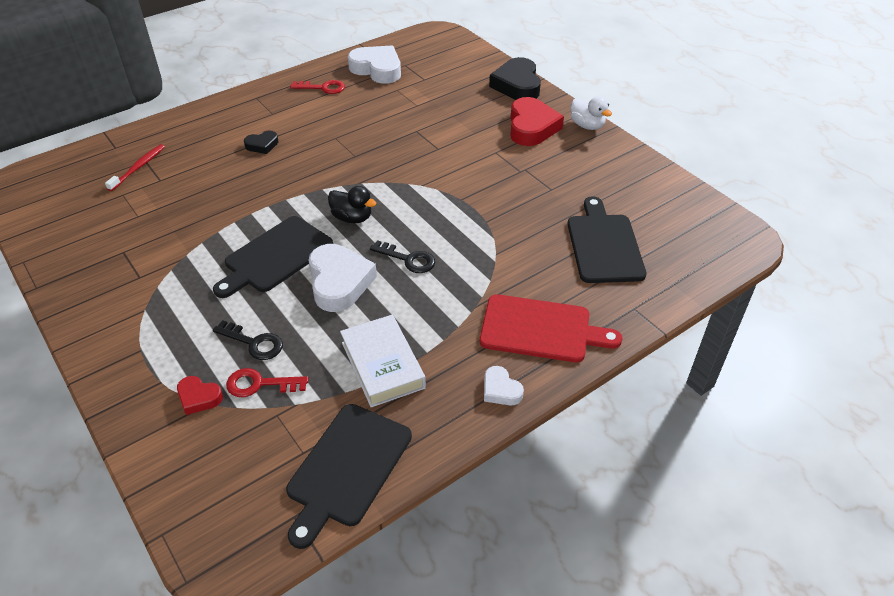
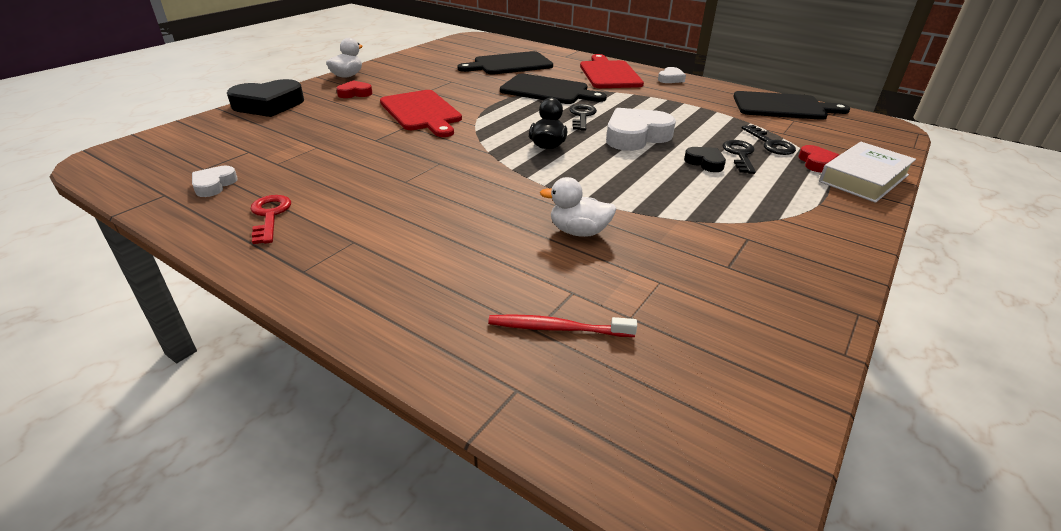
camera: 110 degrees left, 10 degrees down
black cutting board [213,216,333,298] -> black cutting board moved to [500,74,607,104]
red key [226,368,309,397] -> black key [742,125,796,155]
black heart [244,130,279,154] -> black heart moved to [684,147,726,172]
white book [340,315,426,407] -> white book moved to [819,142,916,203]
white heart [348,46,401,84] -> white heart [192,166,238,197], size x0.52
red heart [510,97,564,146] -> red heart [336,80,372,98], size x0.52
none -> red cutting board [380,90,462,137]
none -> white duck [540,177,617,237]

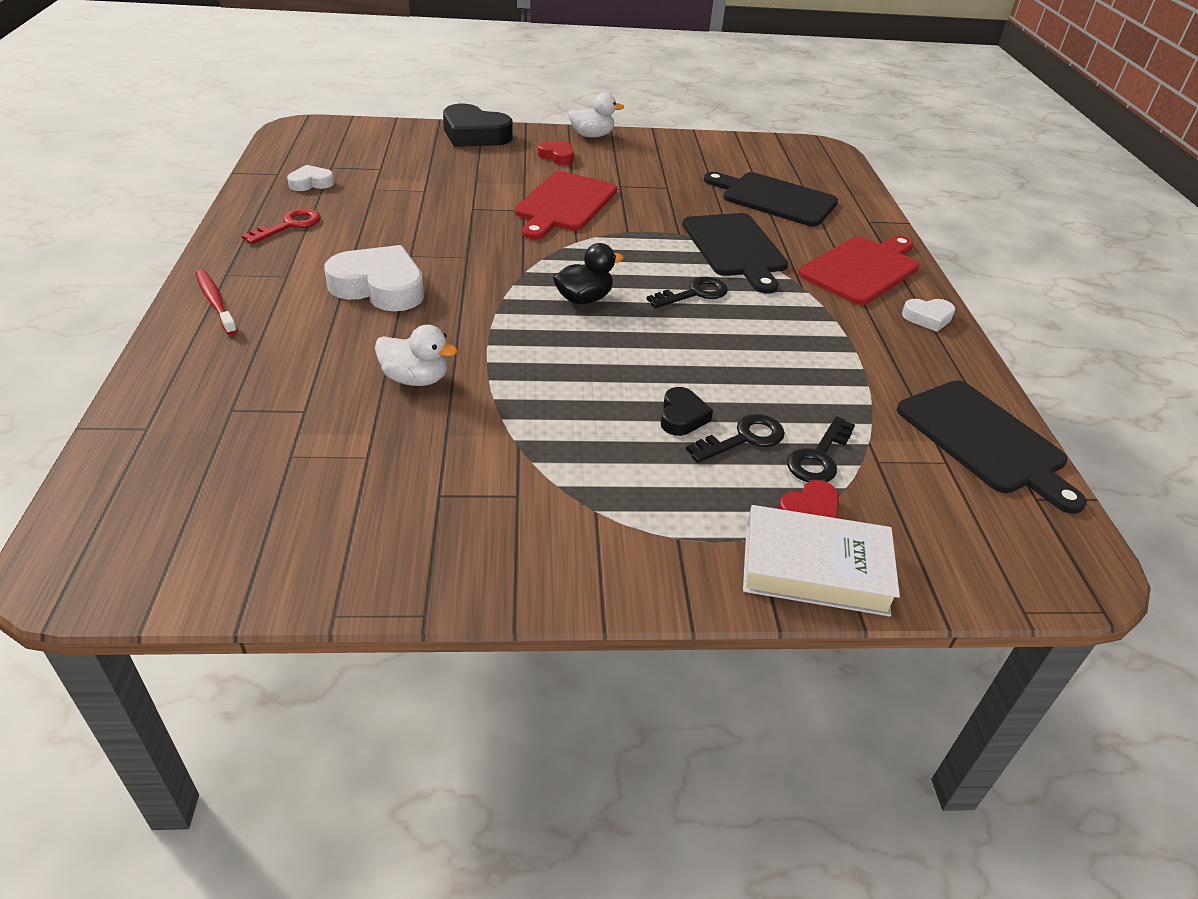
camera: 50 degrees right, 5 degrees up
red toothbrush [488,314,637,337] -> red toothbrush moved to [196,269,237,335]
white duck [540,177,617,237] -> white duck turned 135 degrees clockwise [375,325,457,386]
white heart [606,108,676,151] -> white heart moved to [324,245,424,311]

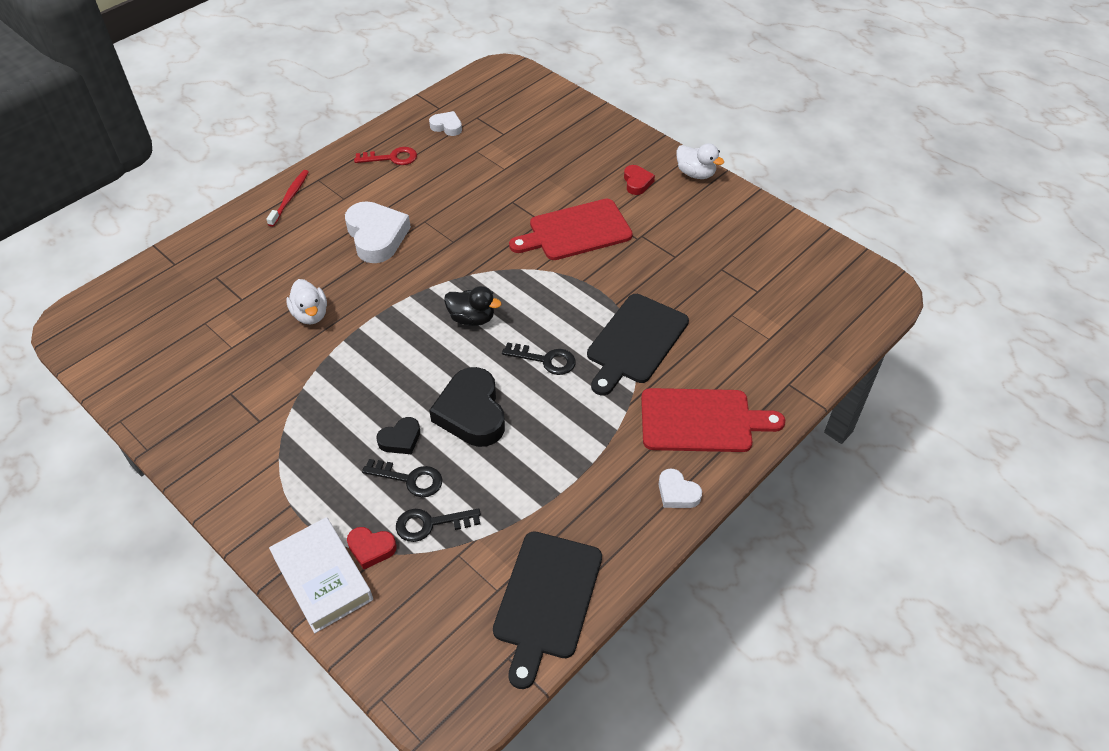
camera: 50 degrees right, 10 degrees up
black heart [443,104,513,147] -> black heart moved to [429,367,505,447]
black cutting board [704,172,838,227] -> none

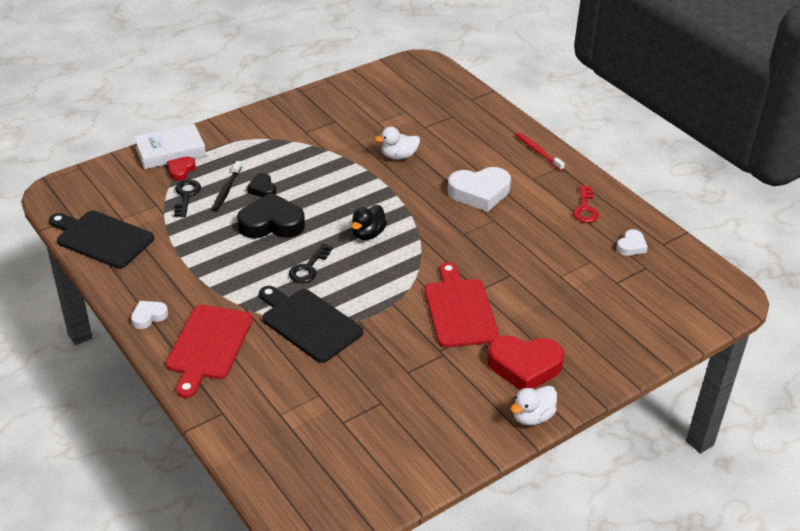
camera: 100 degrees right, 10 degrees down
red toothbrush [267,170,309,227] -> red toothbrush turned 150 degrees counterclockwise [515,132,565,171]
black key [362,459,443,497] -> black toothbrush [212,161,242,212]
red heart [624,165,655,195] -> red heart [487,335,564,390], size x1.94

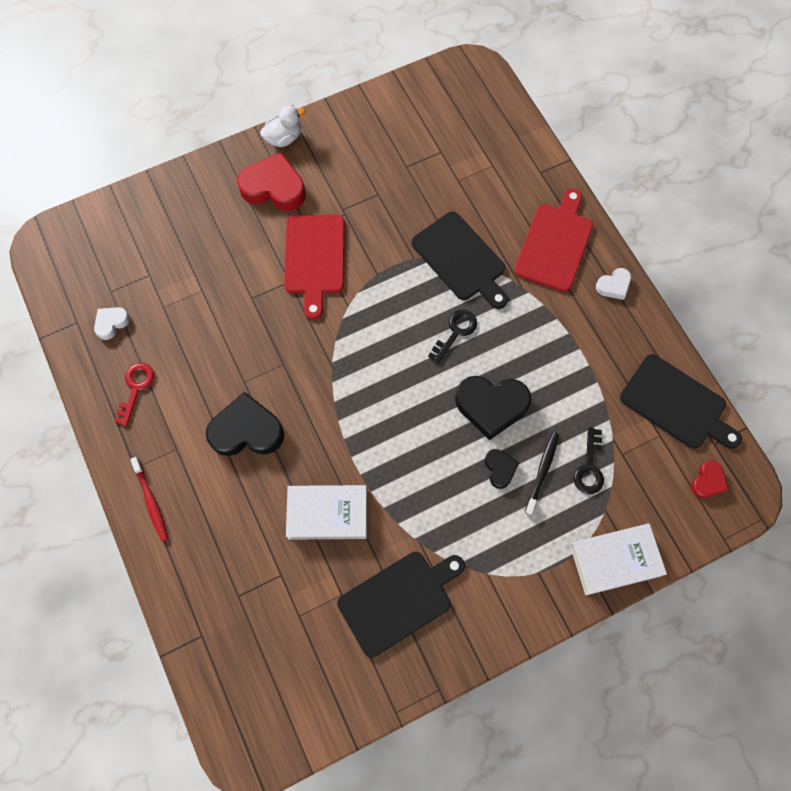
camera: 170 degrees left, 30 degrees up
red heart [167,156,196,181] -> red heart moved to [691,460,729,498]
black duck [351,205,387,240] -> none
white duck [375,127,420,160] -> white book [286,485,367,540]
white heart [448,167,511,212] -> black heart [206,392,284,456]
none -> black cutting board [337,552,465,658]

